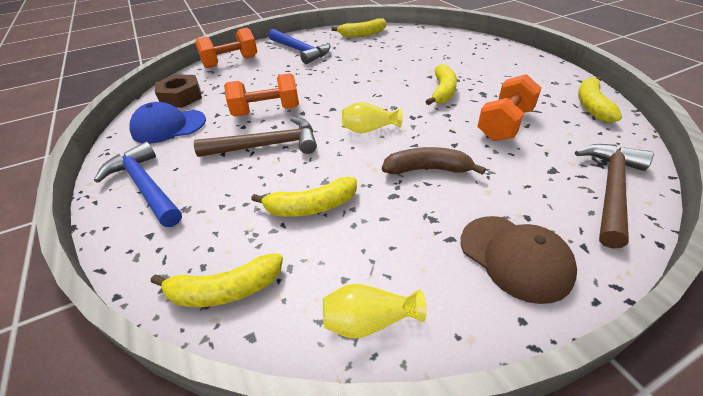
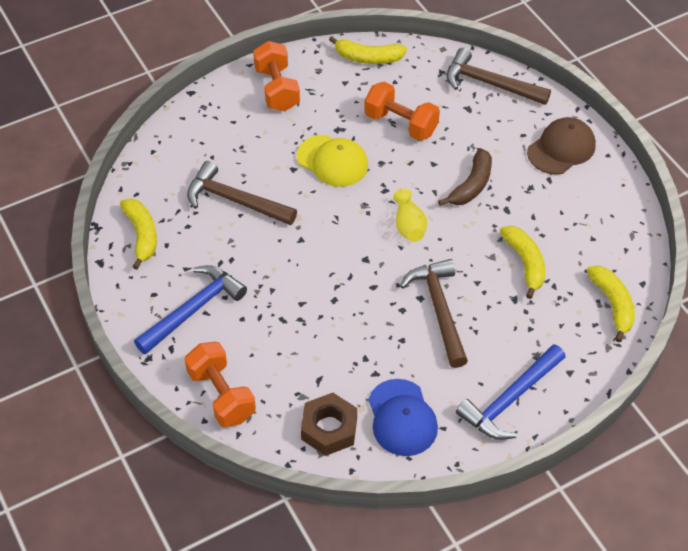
camera: 95 degrees left, 10 degrees up
orange dumbbell [224,73,299,116] -> orange dumbbell moved to [253,41,300,111]
yellow vase [323,284,427,338] -> none
brown banana [382,147,486,175] -> brown banana turned 150 degrees counterclockwise [438,148,492,206]
yellow banana [426,64,457,105] -> yellow cap [297,135,368,187]
none -> brown hammer [187,161,297,225]

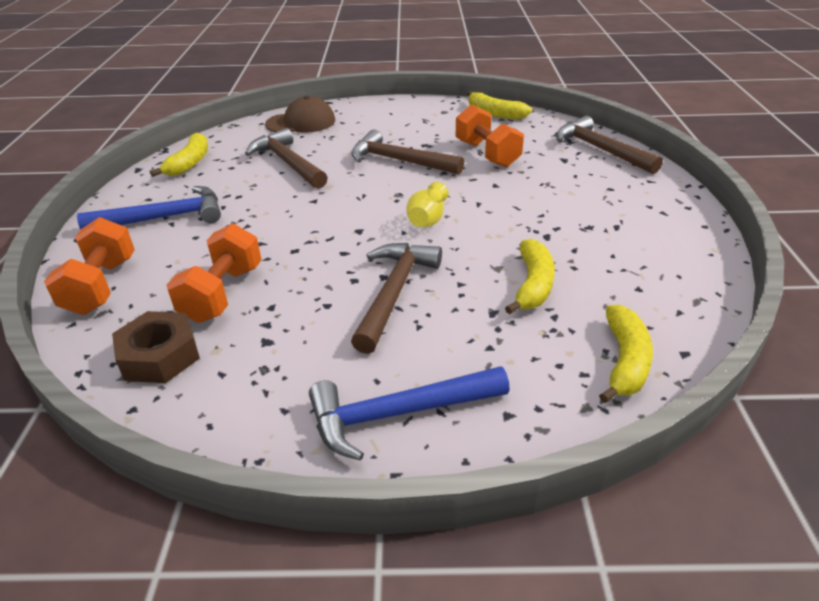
camera: 30 degrees right, 15 degrees down
orange dumbbell [253,41,300,111] -> orange dumbbell moved to [167,223,262,323]
yellow cap [297,135,368,187] -> brown hammer [351,130,464,175]
blue cap [368,379,438,456] -> none
brown banana [438,148,492,206] -> none
brown cap [527,117,596,174] -> brown cap moved to [265,96,335,133]

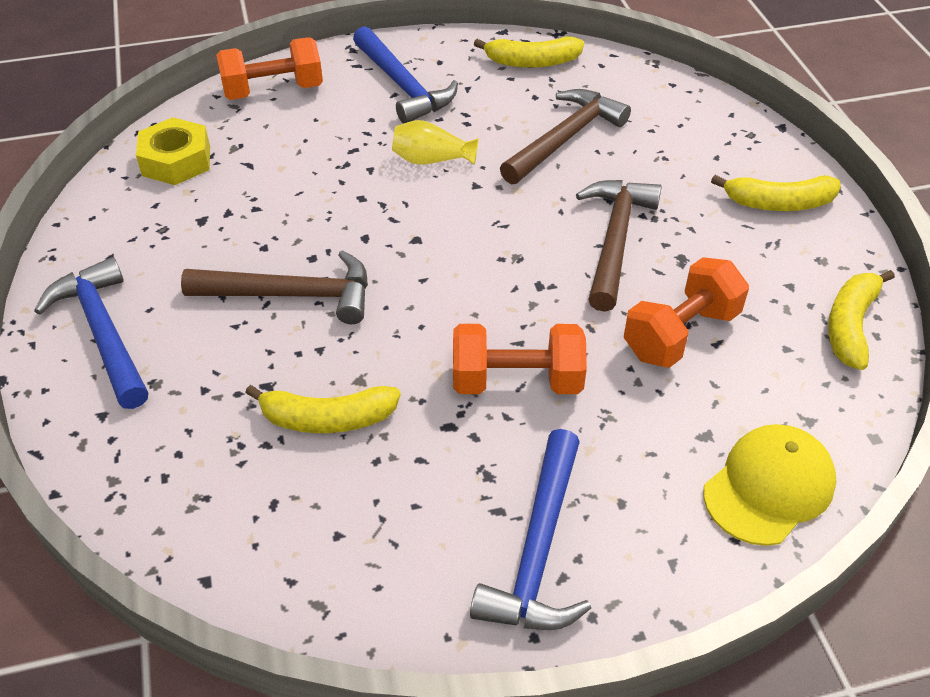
camera: 75 degrees right, 10 degrees up
brown nut [112,311,200,383] -> yellow nut [136,117,210,185]
orange dumbbell [167,223,262,323] -> orange dumbbell moved to [453,324,587,394]
brown cap [265,96,335,133] -> none
yellow vase [406,182,448,228] -> yellow vase moved to [392,120,479,165]
brown hammer [556,116,663,174] -> yellow cap [703,424,837,546]
yellow banana [599,305,653,403] -> yellow banana moved to [711,175,840,211]
none -> blue hammer [470,429,591,630]

